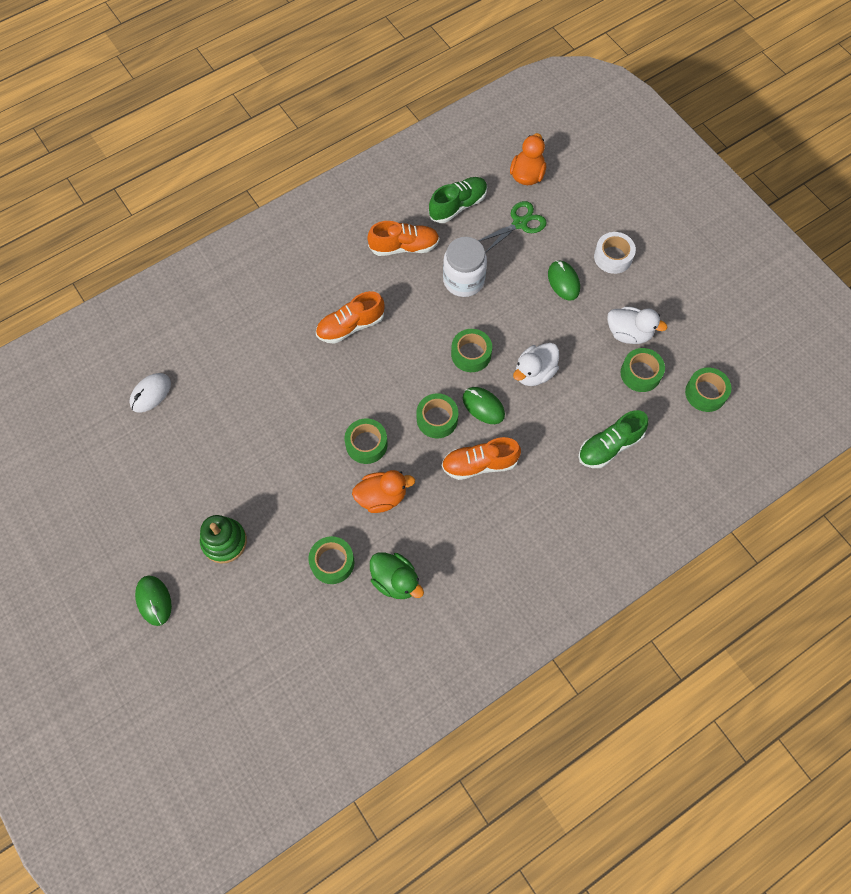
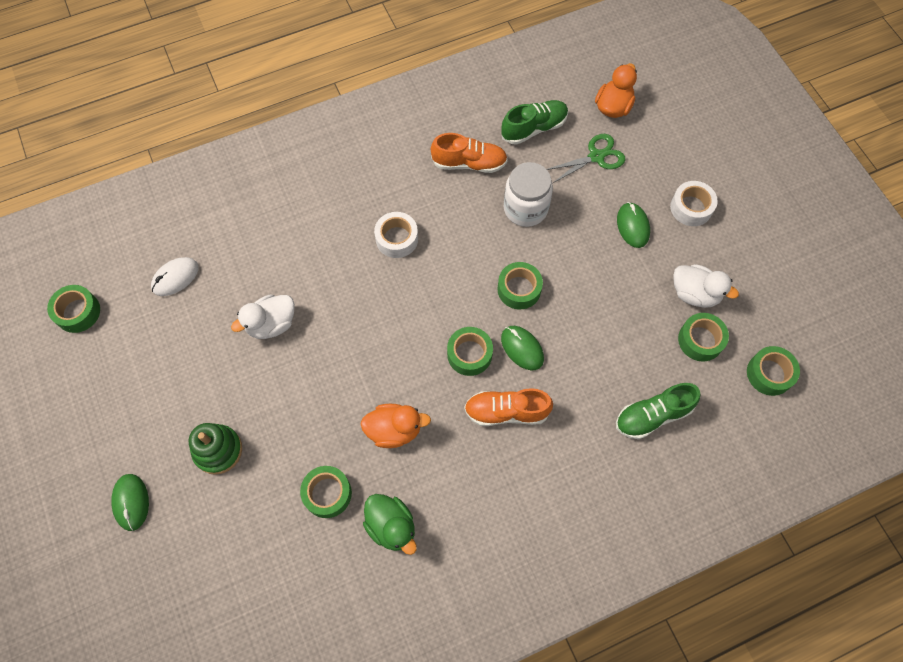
camera: 10 degrees right, 0 degrees up
orange shoe [316,291,385,344] -> white tape [374,212,418,258]
green tape [344,418,388,464] -> green tape moved to [47,285,100,333]
white duck [513,343,559,386] -> white duck moved to [231,294,295,339]

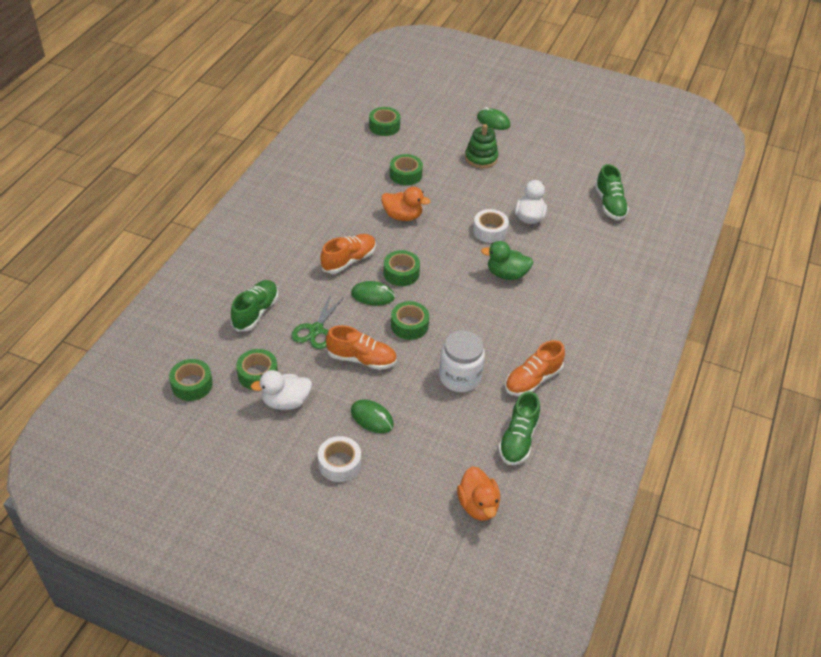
camera: 135 degrees right, 20 degrees down
green tape [47,285,100,333] -> green tape moved to [369,107,400,136]
white mouse [151,257,199,296] -> green shoe [595,164,629,220]
orange duck [360,404,431,448] -> orange duck turned 120 degrees counterclockwise [381,187,430,221]
green duck [363,494,417,555] -> green duck moved to [481,241,533,280]
white tape [374,212,418,258] -> white tape moved to [473,209,509,243]
green scissors [547,134,625,183] -> green scissors moved to [292,293,344,349]
none -> orange shoe [326,325,397,370]

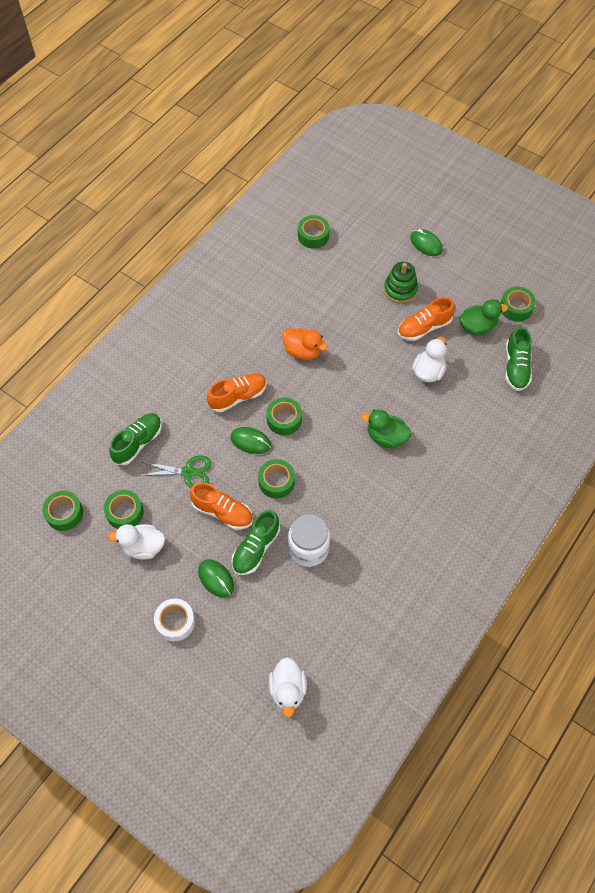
camera: 15 degrees right, 15 degrees up
green scissors [292,293,344,349] -> green scissors turned 120 degrees counterclockwise [139,455,212,488]
green tape [390,154,423,186] -> green tape moved to [500,286,536,322]
orange duck [457,466,500,521] -> white duck [269,657,307,717]
white tape [473,209,509,243] -> none
green shoe [498,391,540,465] -> green shoe moved to [232,510,280,575]
orange shoe [505,340,565,396] -> orange shoe moved to [398,297,455,341]
none -> green duck [459,299,508,336]

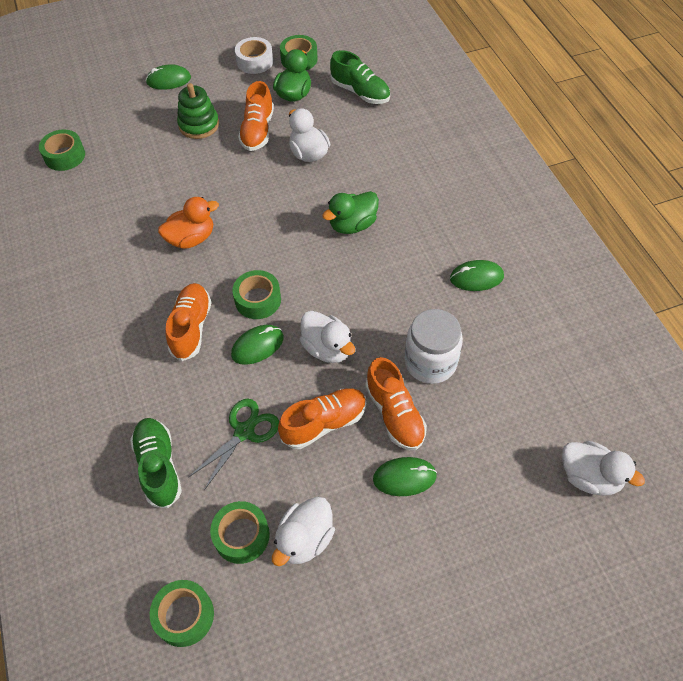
camera: 55 degrees left, 5 degrees down
white tape [154,598,195,641] -> white tape moved to [235,37,273,74]
green shoe [232,510,280,575] -> orange shoe [365,357,427,450]
green tape [258,459,295,499] -> white duck [300,311,355,363]
none -> green mouse [450,260,504,291]

